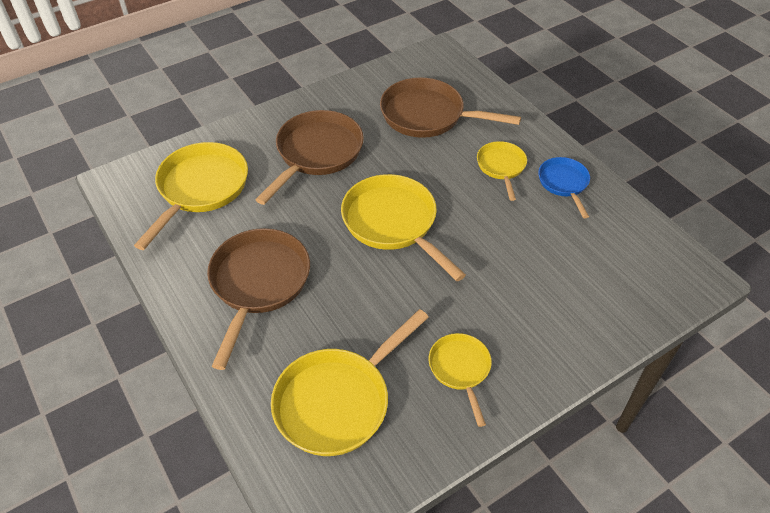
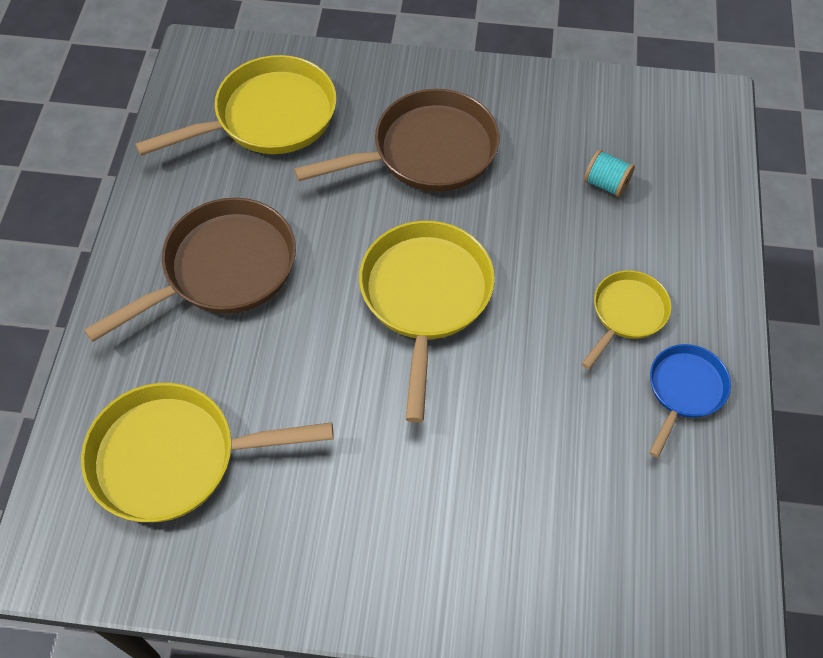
camera: 40 degrees right, 10 degrees up
brown pan [380,77,521,138] -> turquoise spool [584,150,635,197]
yellow pan [429,333,492,427] -> none

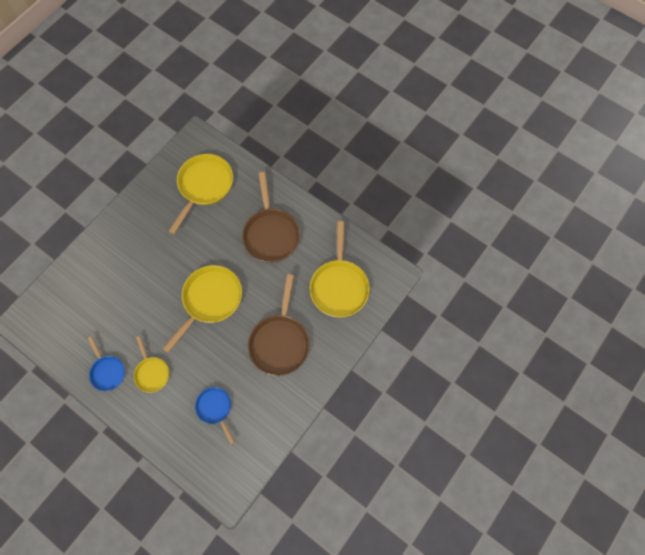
camera: 120 degrees right, 10 degrees up
yellow pan [359,221,495,423] -> yellow pan turned 90 degrees counterclockwise [163,265,242,353]
turquoise spool [584,150,635,197] -> blue pan [195,387,235,444]

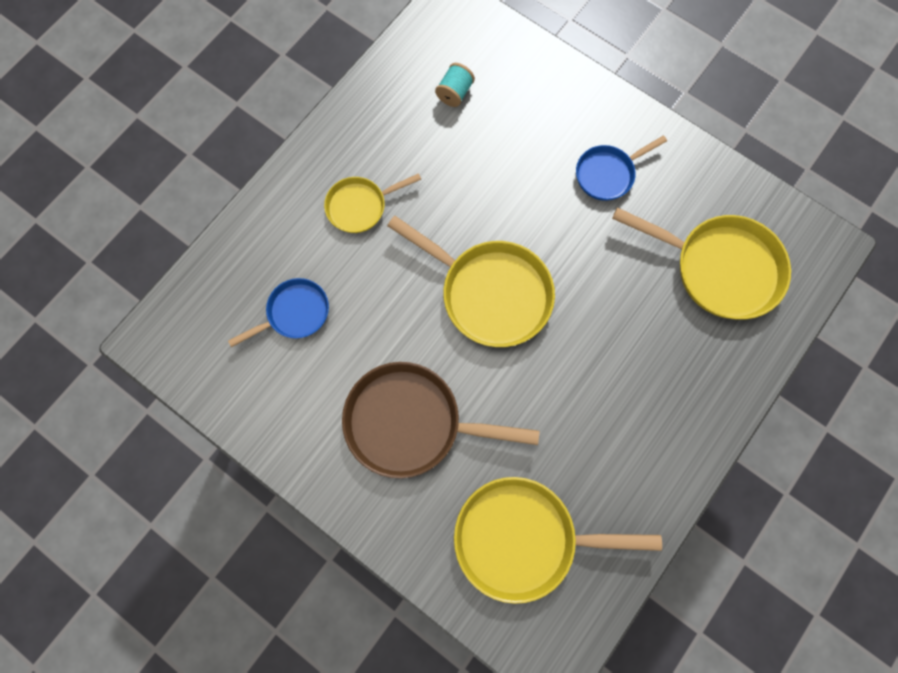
camera: 90 degrees right, 5 degrees up
blue pan [88,336,125,391] -> blue pan moved to [576,135,667,201]
brown pan [242,172,300,263] -> none
none -> turquoise spool [435,63,475,107]

